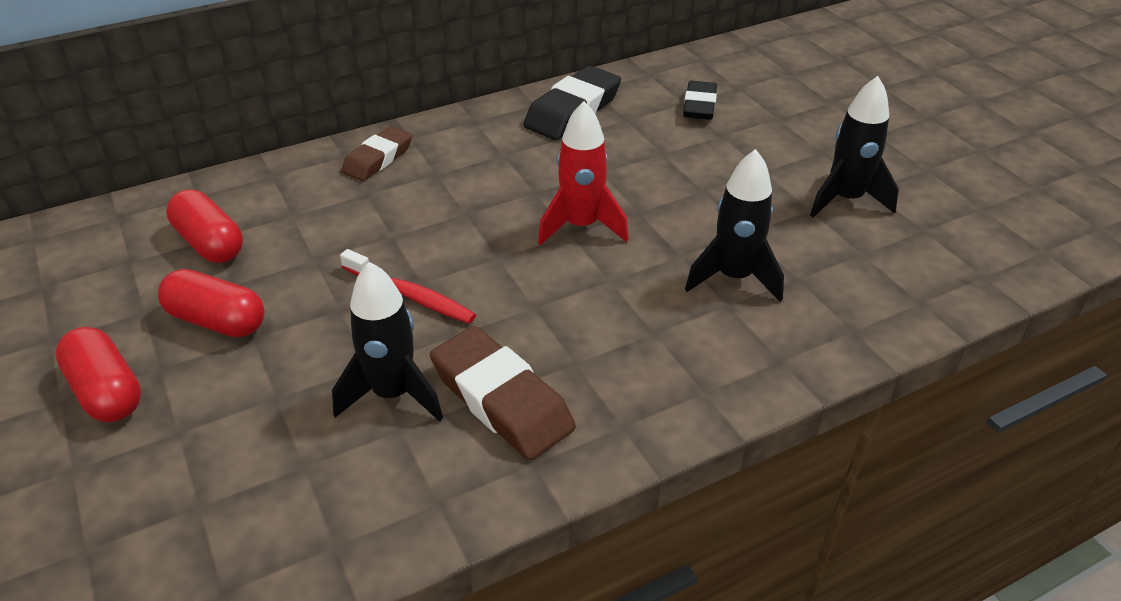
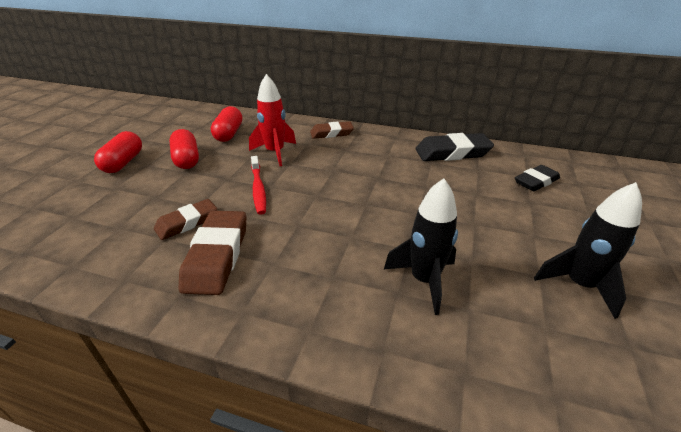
camera: 45 degrees right, 5 degrees down
black rocket [332,262,443,421] -> brown eraser [154,199,217,240]
red rocket [538,101,629,245] -> red rocket moved to [249,74,296,166]

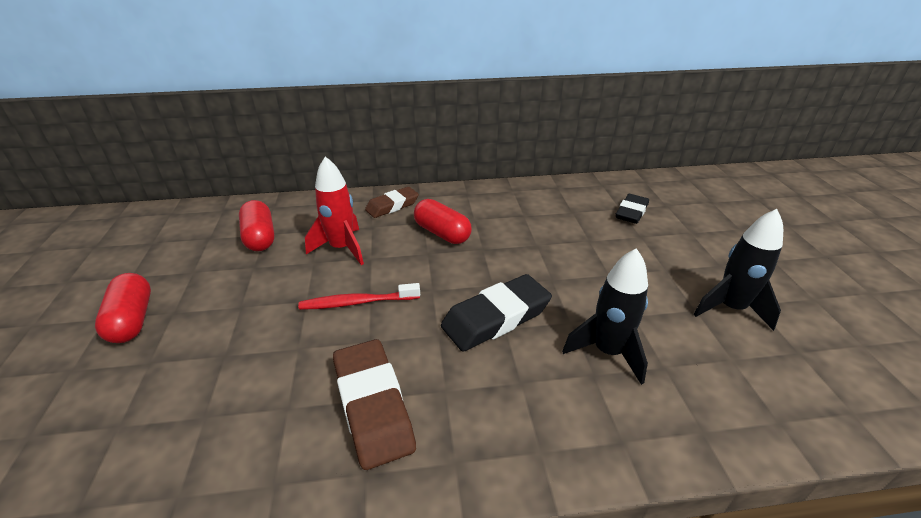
camera: 25 degrees left, 0 degrees up
brown eraser [154,199,217,240] -> none
red capsule [169,129,199,169] -> red capsule moved to [414,199,472,244]
red toothbrush [251,156,266,215] -> red toothbrush turned 120 degrees clockwise [298,283,420,310]
black eraser [415,133,494,161] -> black eraser moved to [441,274,552,352]

